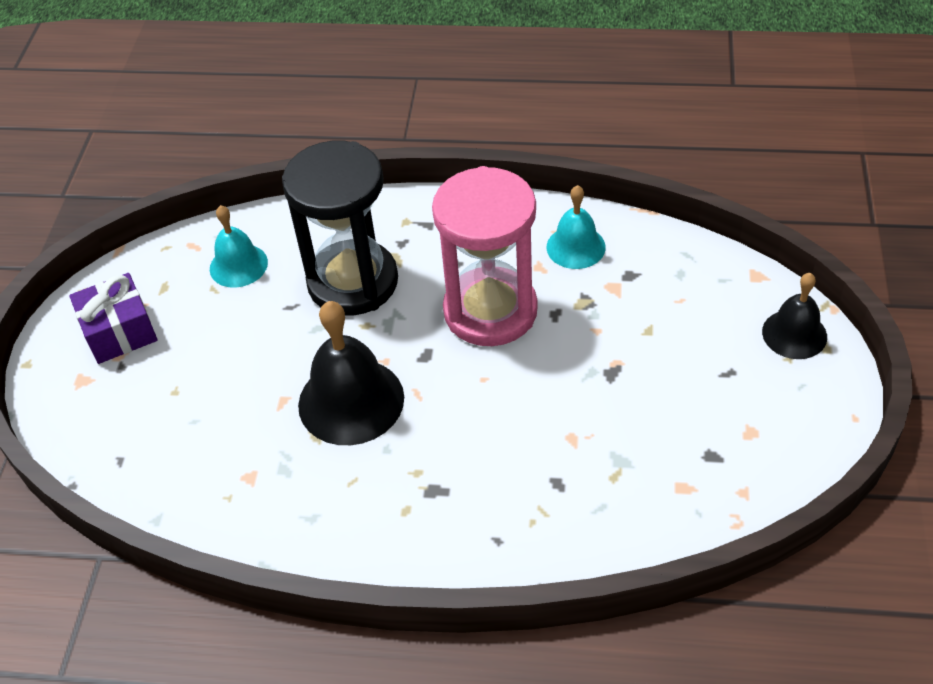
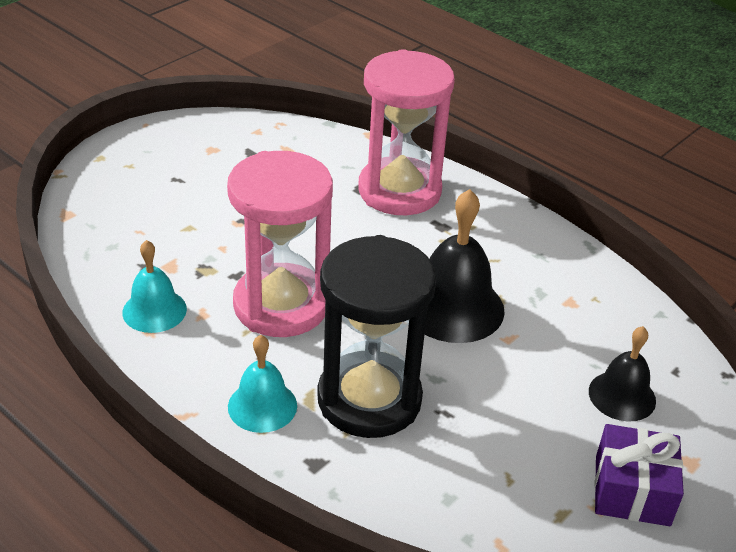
camera: 150 degrees left, 10 degrees down
turquoise bell [210,205,268,288] -> turquoise bell moved to [228,335,297,433]
black bell [762,273,827,359] -> black bell moved to [589,326,656,422]
none -> pink hourglass [358,49,455,215]

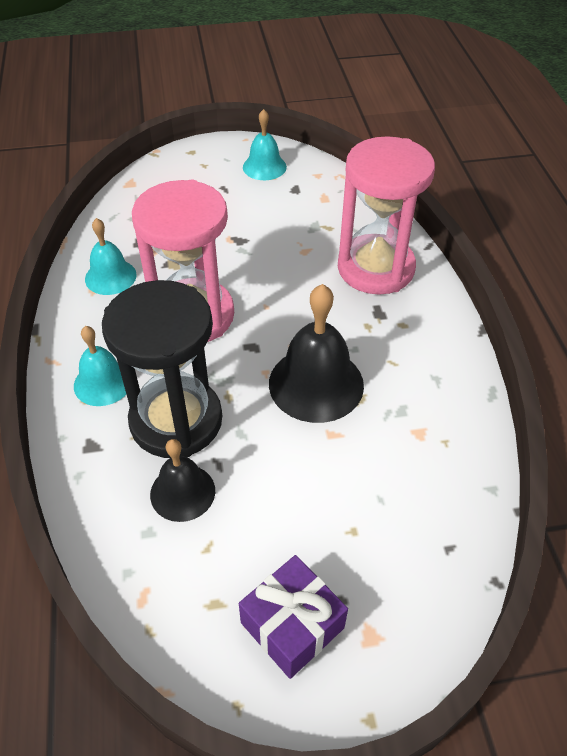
camera: 40 degrees right, 10 degrees up
black bell [589,326,656,422] -> black bell moved to [150,439,215,522]
none -> turquoise bell [243,109,287,180]

